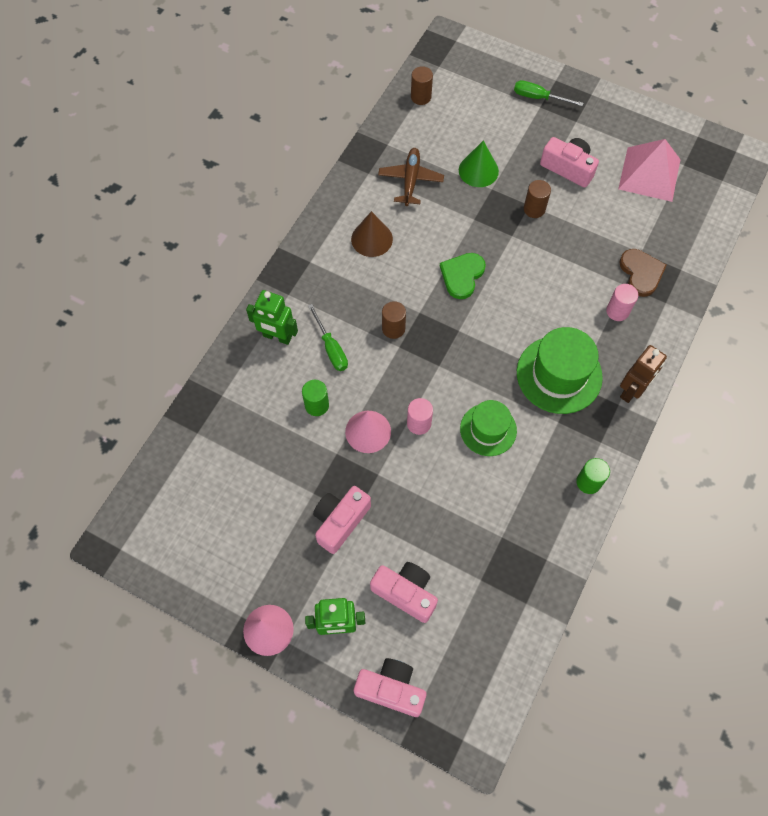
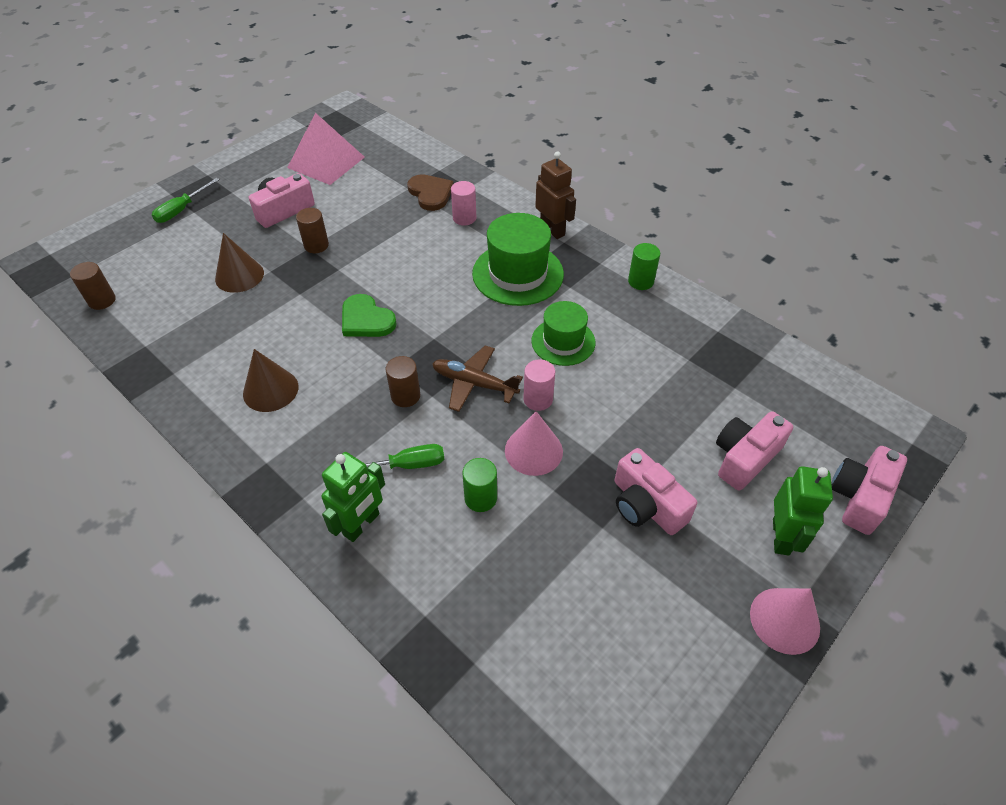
camera: 75 degrees left, 15 degrees down
brown plane [378,148,444,206] -> brown plane moved to [432,345,523,412]
green cone [459,140,499,187] -> brown cone [215,233,264,293]
brown heart [619,249,667,297] -> brown heart turned 60 degrees clockwise [407,174,454,211]

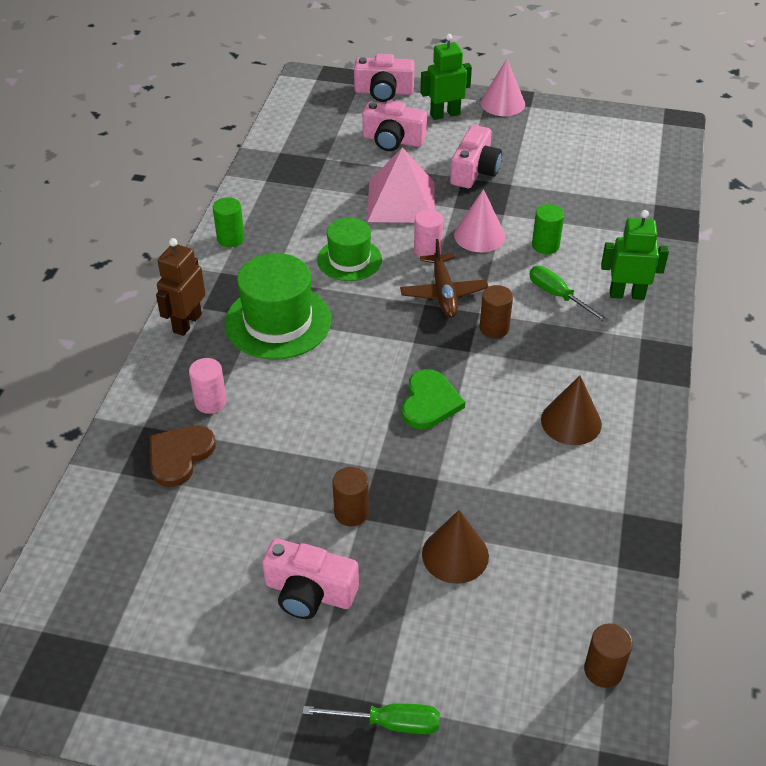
camera: 120 degrees left, 5 degrees down
pink pyramid [287,113,365,185] -> pink pyramid moved to [367,147,435,223]

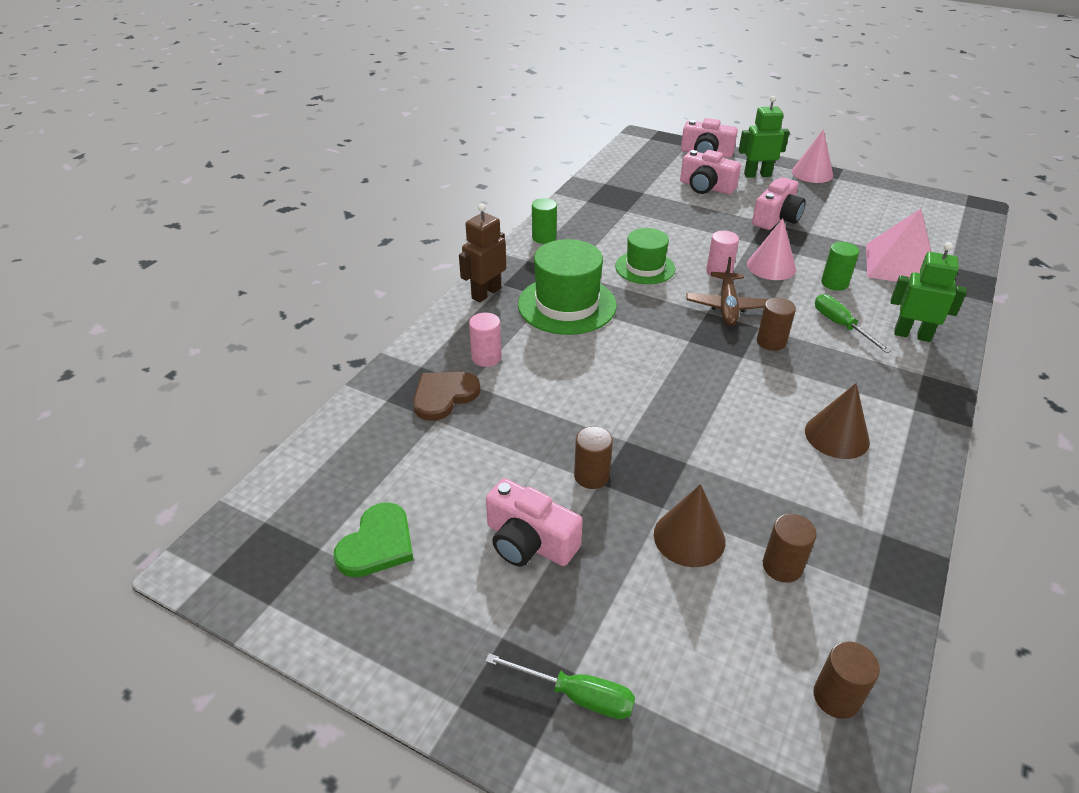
camera: 15 degrees right, 5 degrees down
pink pyramid [367,147,435,223] -> pink pyramid moved to [866,209,932,282]
green heart [402,369,465,429] -> green heart moved to [334,502,414,577]
none -> brown cylinder [763,514,817,583]

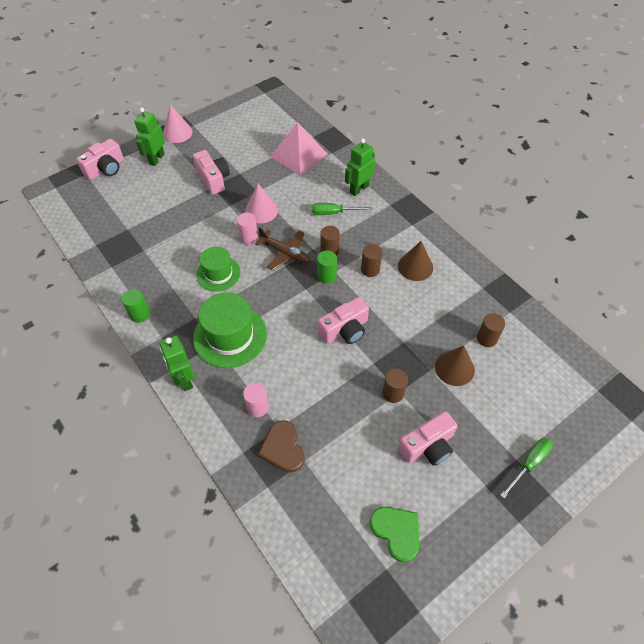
camera: 65 degrees left, 15 degrees up
brown robot [459,204,506,302] -> green robot [159,336,195,391]
pink camera [680,150,741,195] -> pink camera moved to [318,297,369,344]
brown cylinder [813,641,880,719] -> brown cylinder moved to [361,244,382,277]
green cylinder [821,242,859,291] -> green cylinder moved to [317,250,337,284]

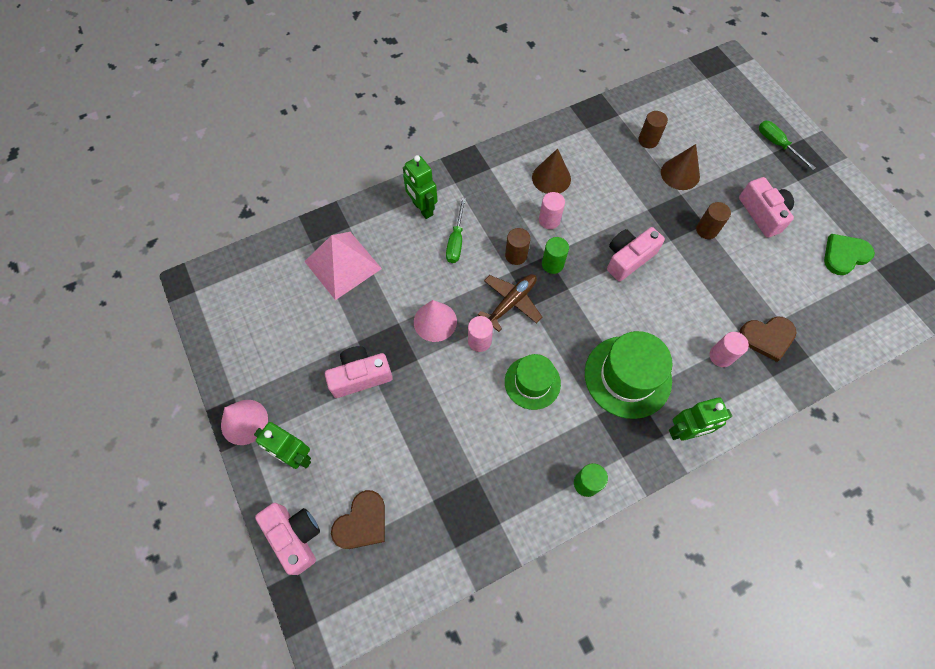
camera: 80 degrees left, 10 degrees up
pink camera [318,297,369,344] -> pink camera turned 105 degrees counterclockwise [607,227,665,282]
brown cylinder [361,244,382,277] -> pink cylinder [539,192,565,229]
none -> brown heart [331,490,385,549]

